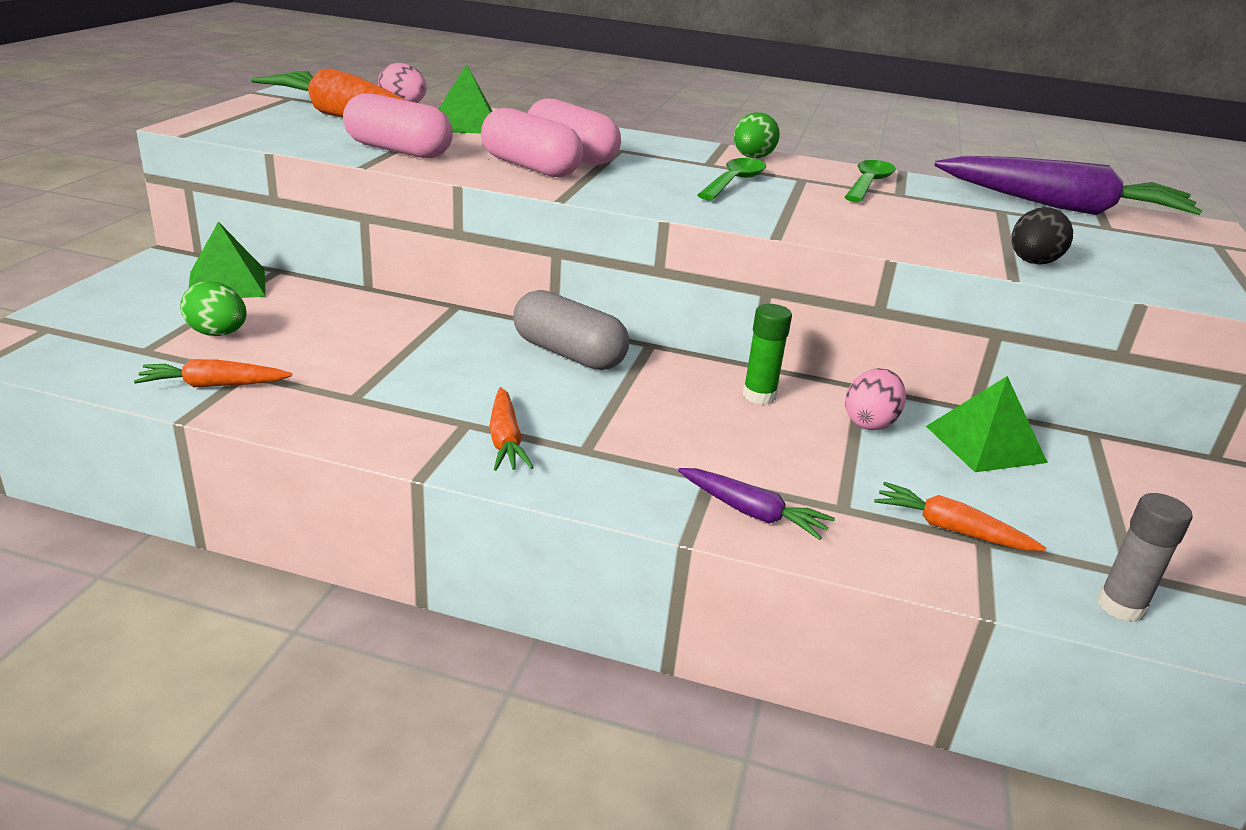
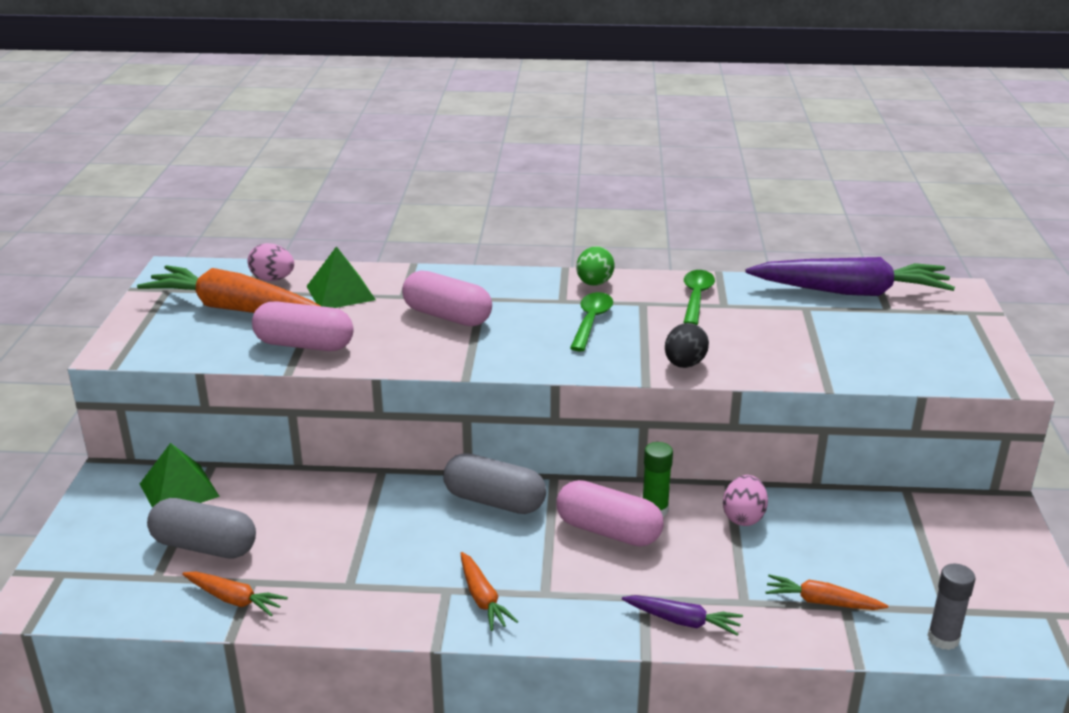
camera: 10 degrees left, 0 degrees up
orange carrot [134,359,292,387] -> orange carrot turned 135 degrees counterclockwise [182,572,288,617]
green egg [180,281,247,336] -> grey capsule [147,498,256,559]
pink capsule [481,108,583,177] -> pink capsule moved to [556,480,664,547]
green pyramid [926,376,1048,472] -> none
black egg [1011,207,1073,264] -> black egg moved to [665,323,709,368]

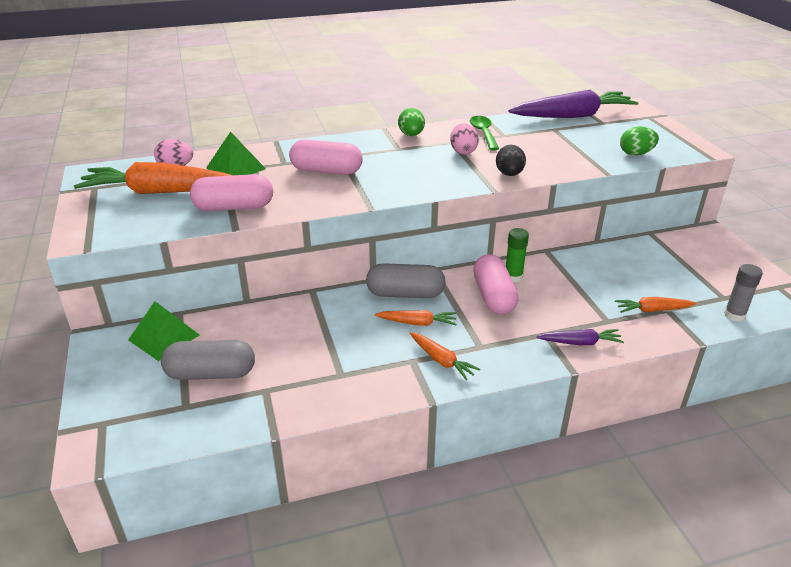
camera: 20 degrees left, 5 degrees up
orange carrot [182,572,288,617] -> orange carrot moved to [375,310,456,326]
pink capsule [556,480,664,547] -> pink capsule turned 75 degrees clockwise [473,254,519,315]
green spoon [570,292,613,351] -> none
pink egg [723,475,768,526] -> pink egg moved to [450,123,479,155]
none -> green egg [620,127,659,155]

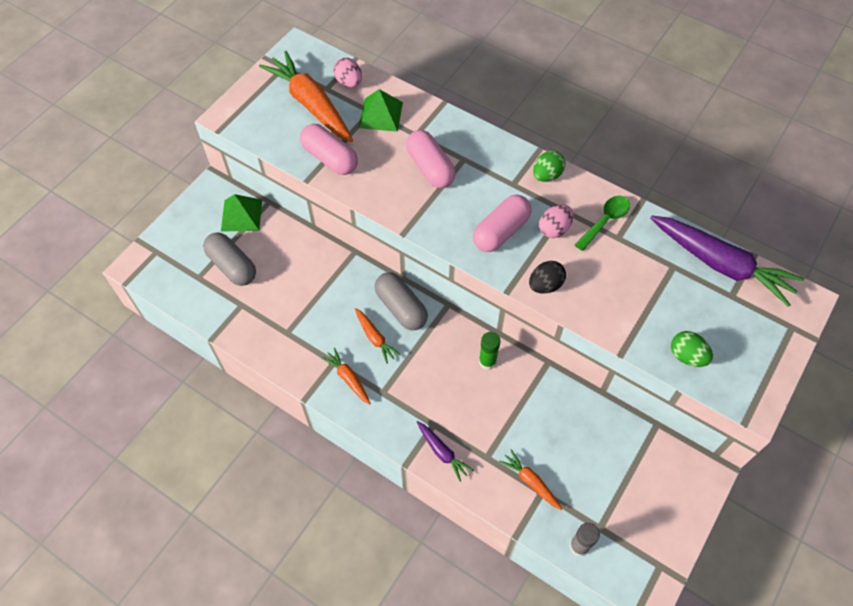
camera: 50 degrees right, 25 degrees up
orange carrot [410,332,481,381] -> orange carrot turned 135 degrees clockwise [321,348,371,405]
pink capsule [473,254,519,315] -> pink capsule moved to [473,195,532,252]

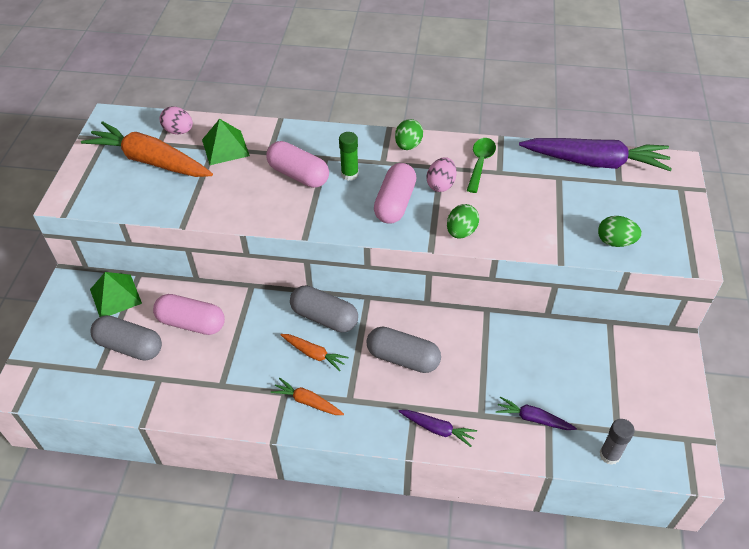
camera: 25 degrees left, 10 degrees down
pink capsule [300,124,358,175] -> pink capsule moved to [153,294,225,335]
green glue stick [479,332,501,370] -> green glue stick moved to [339,132,359,181]
orange carrot [499,449,562,510] -> purple carrot [496,396,577,430]
black egg [529,261,566,294] -> green egg [447,204,479,239]
none -> grey capsule [366,326,441,373]

